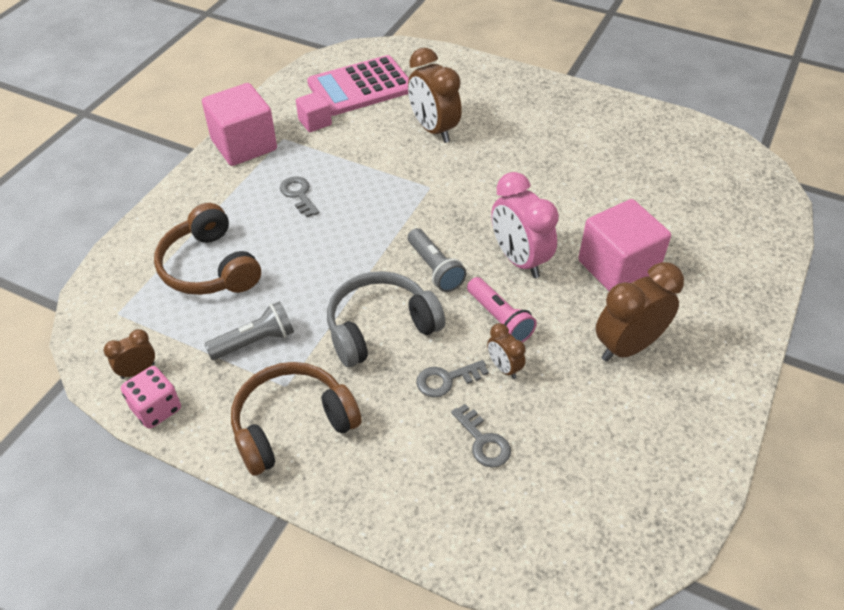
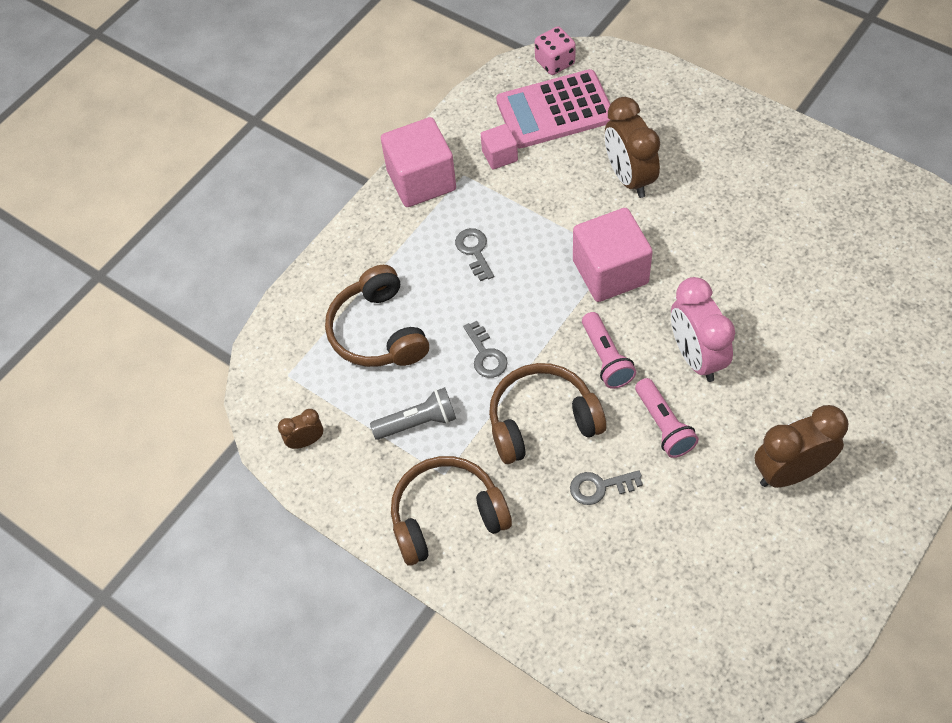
camera: 15 degrees right, 10 degrees up
pink dice [121,366,181,429] -> pink dice moved to [535,26,576,75]
grey headphones [327,271,445,367] -> brown headphones [489,363,606,464]
grey flashlight [408,228,467,292] -> pink flashlight [582,312,636,389]
grey key [451,404,511,468] -> grey key moved to [463,321,508,378]
brown clock [487,323,526,379] -> none
pink cube [578,199,671,291] -> pink cube moved to [573,208,653,302]

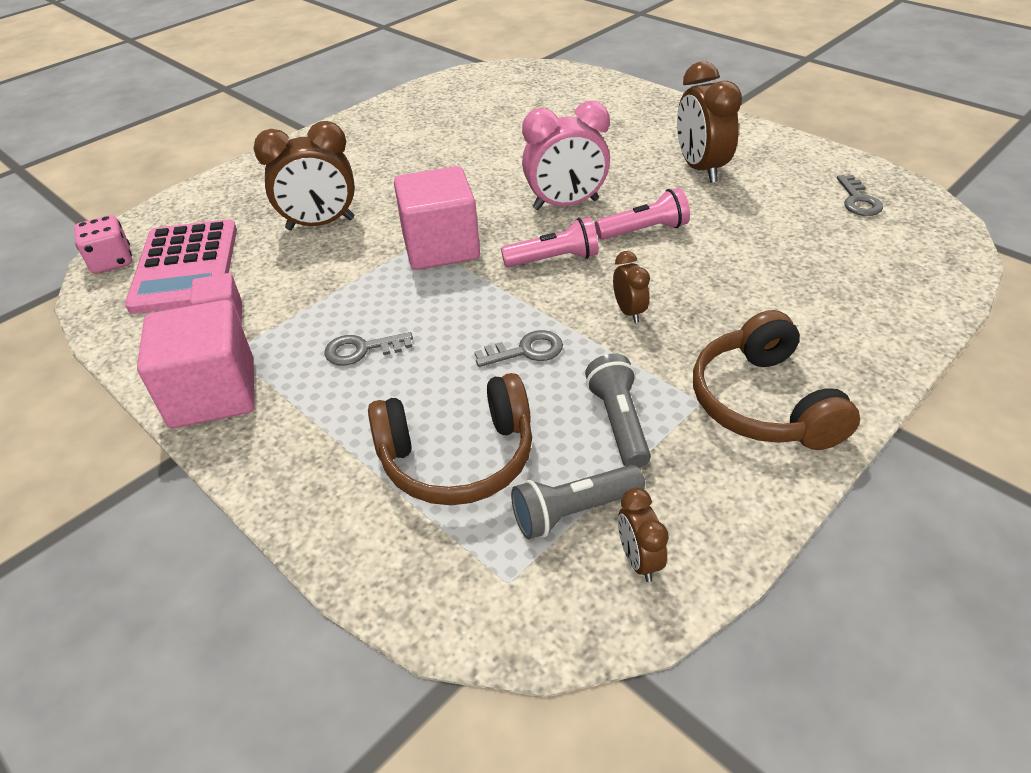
camera: 85 degrees left, 15 degrees down
brown headphones [489,363,606,464] -> brown clock [613,251,650,323]
grey key [570,470,643,505] -> grey key moved to [837,175,883,216]
none -> grey flashlight [511,465,645,539]

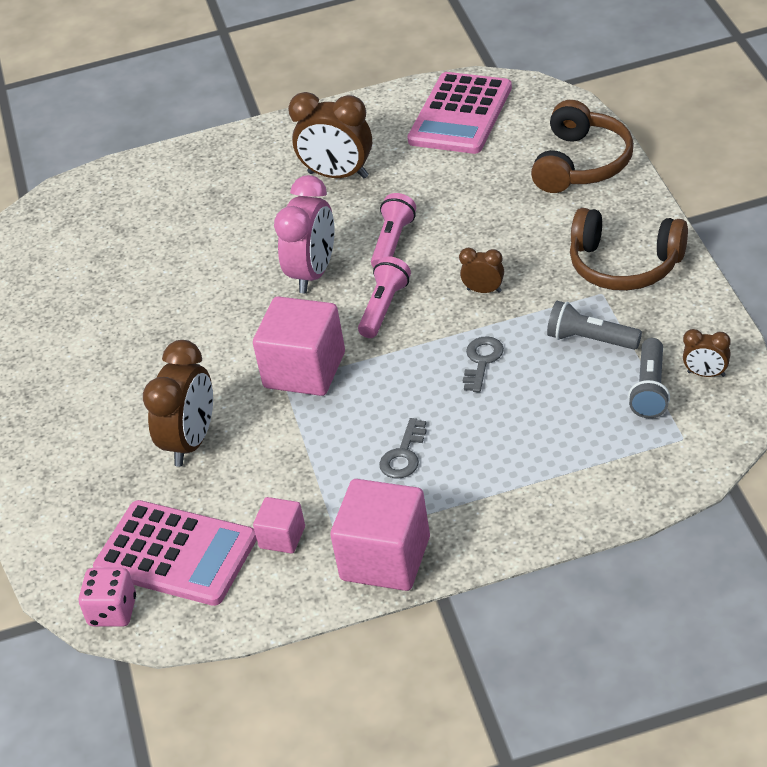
camera: 55 degrees left, 0 degrees up
brown headphones [368,373,532,505] -> brown headphones moved to [531,100,634,193]
grey key [837,175,883,216] -> pink calculator [407,72,512,154]

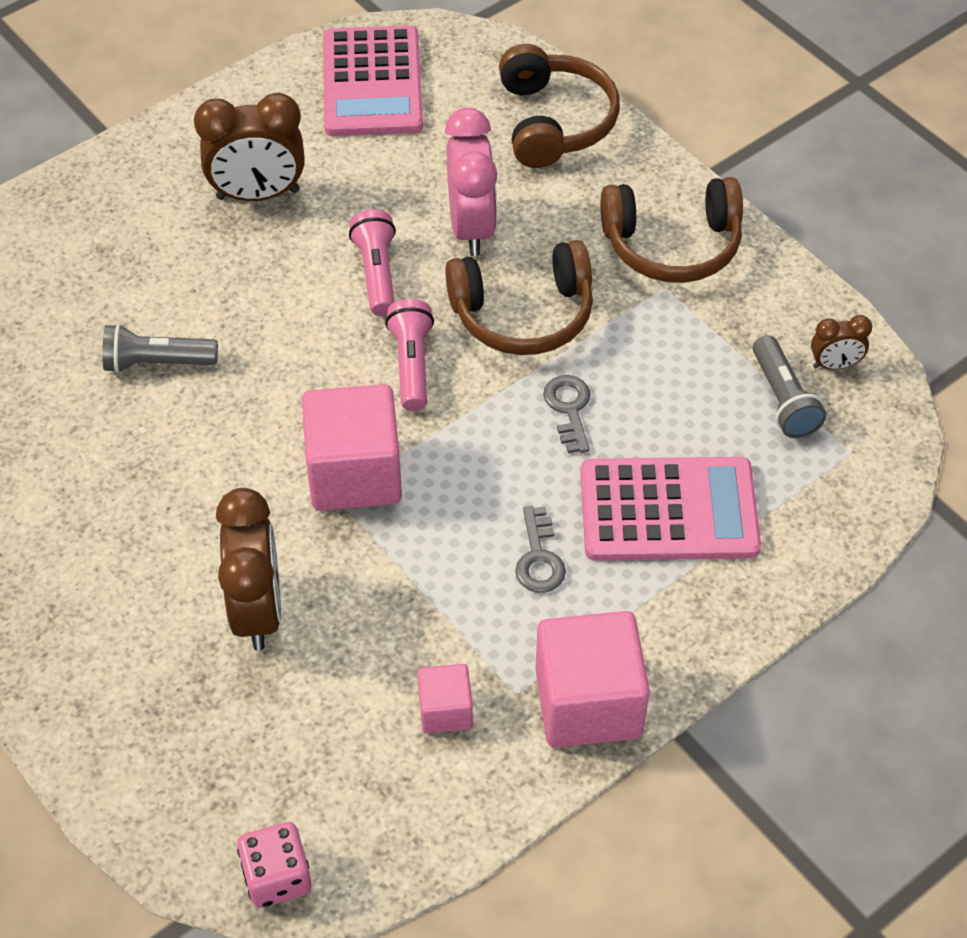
camera: 30 degrees left, 10 degrees up
pink calculator [93,500,257,606] -> pink calculator moved to [580,457,761,561]
pink clock [274,175,334,293] -> pink clock moved to [445,108,497,256]
brown clock [459,248,504,293] -> brown headphones [445,240,593,355]
grey flashlight [547,301,642,350] -> grey flashlight moved to [102,324,218,373]

